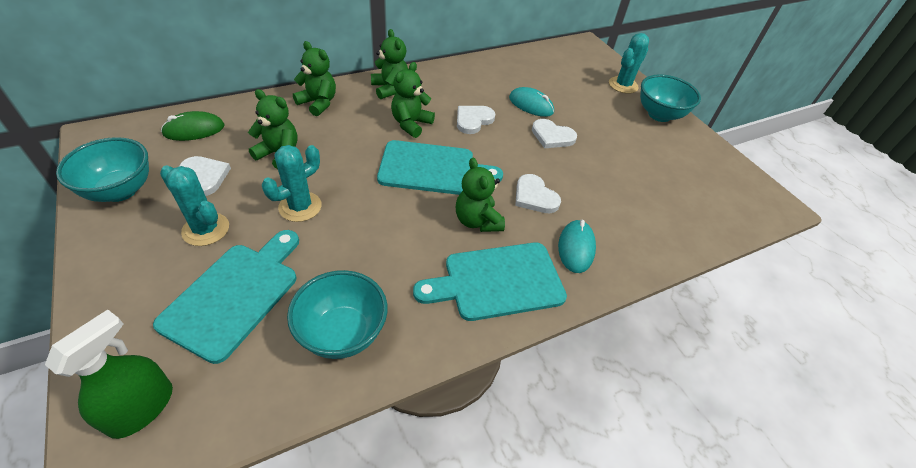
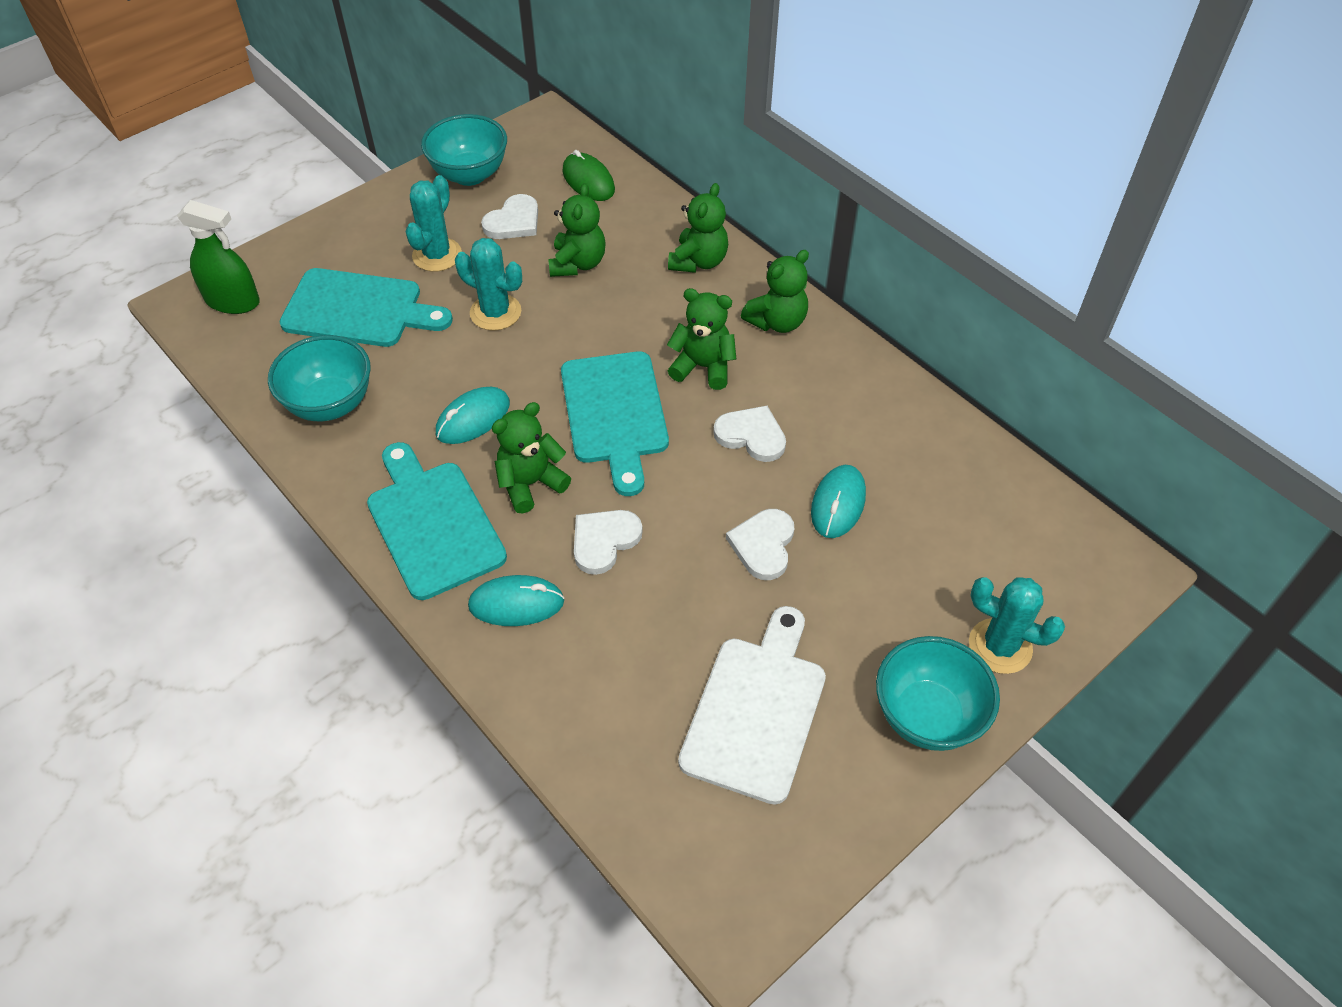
camera: 80 degrees right, 5 degrees up
none -> turquoise mouse [436,387,510,444]
none -> white cutting board [678,606,826,805]

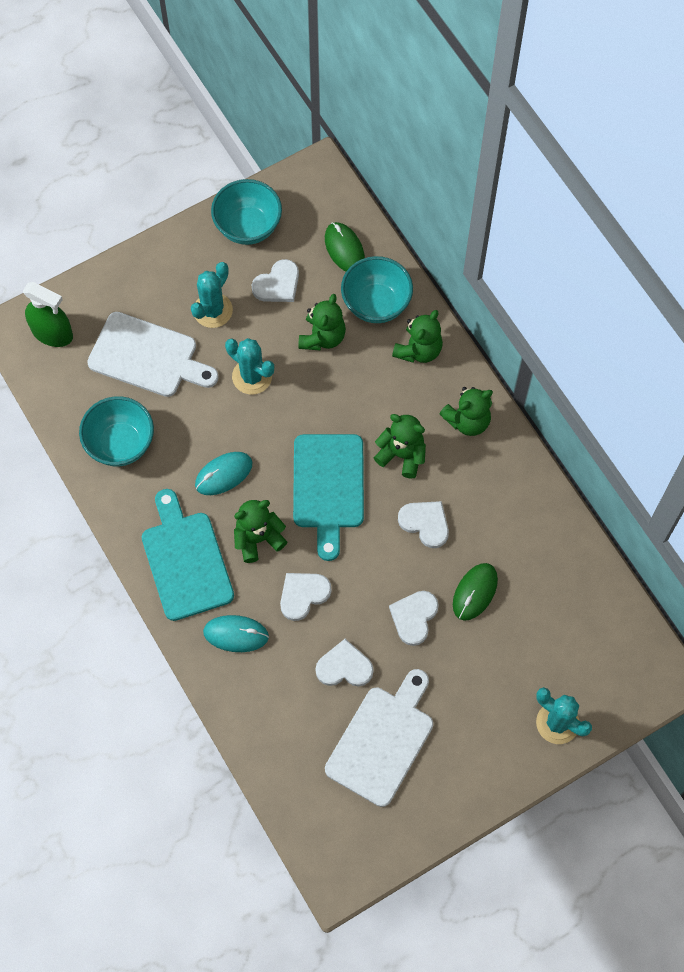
camera: 10 degrees right, 15 degrees up
turquoise cutting board [279,268,453,347] -> white cutting board [87,312,219,397]
turquoise mouse [811,465,866,538] -> green mouse [453,563,498,621]
turquoise bowl [876,636,1000,751] -> turquoise bowl moved to [341,256,413,323]
none -> white heart [315,639,374,686]

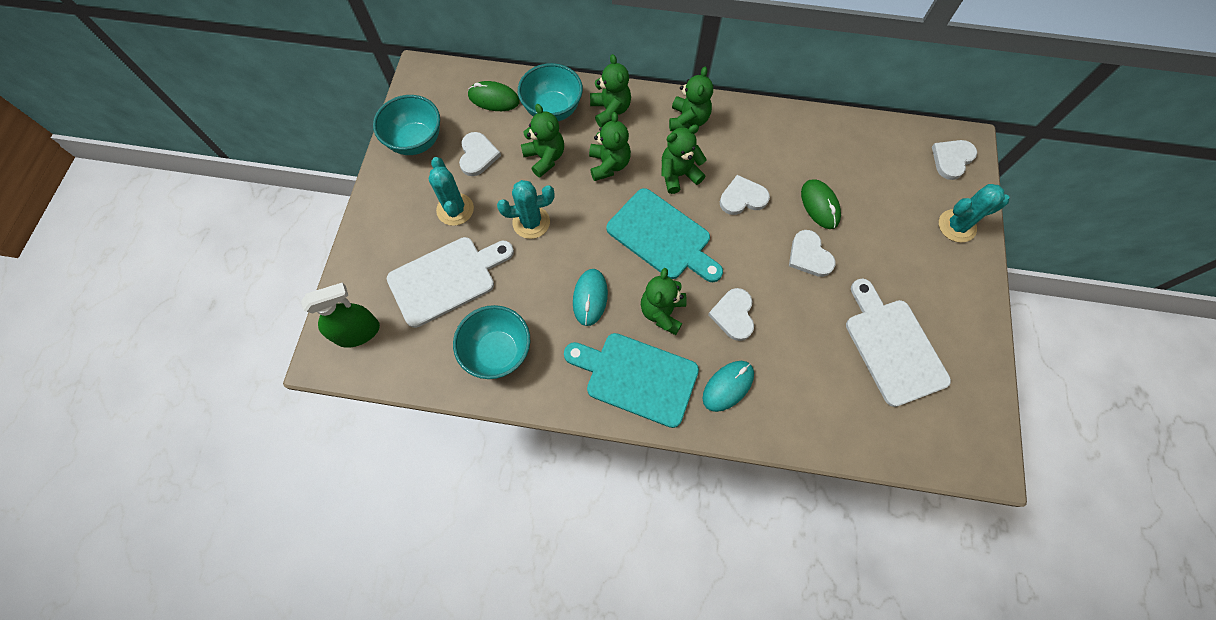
camera: 50 degrees left, 0 degrees up
white heart [315,639,374,686] -> white heart moved to [932,140,977,180]
none -> green teddy bear [589,112,631,181]

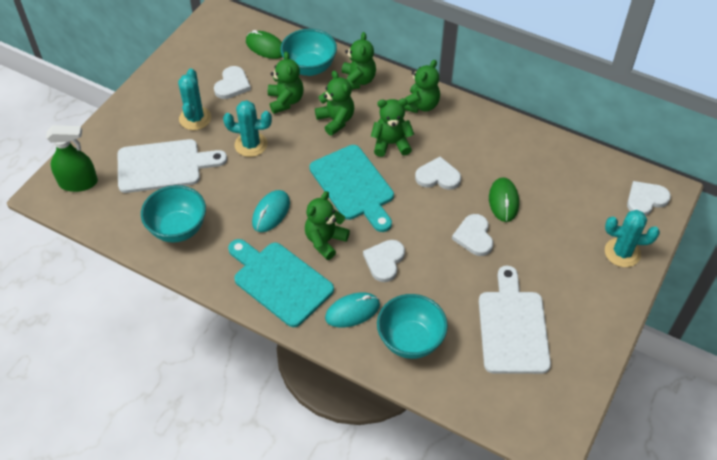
camera: 20 degrees right, 15 degrees down
turquoise bowl [373,95,440,155] -> turquoise bowl moved to [377,294,448,359]
green teddy bear [589,112,631,181] -> green teddy bear turned 45 degrees counterclockwise [315,71,354,136]

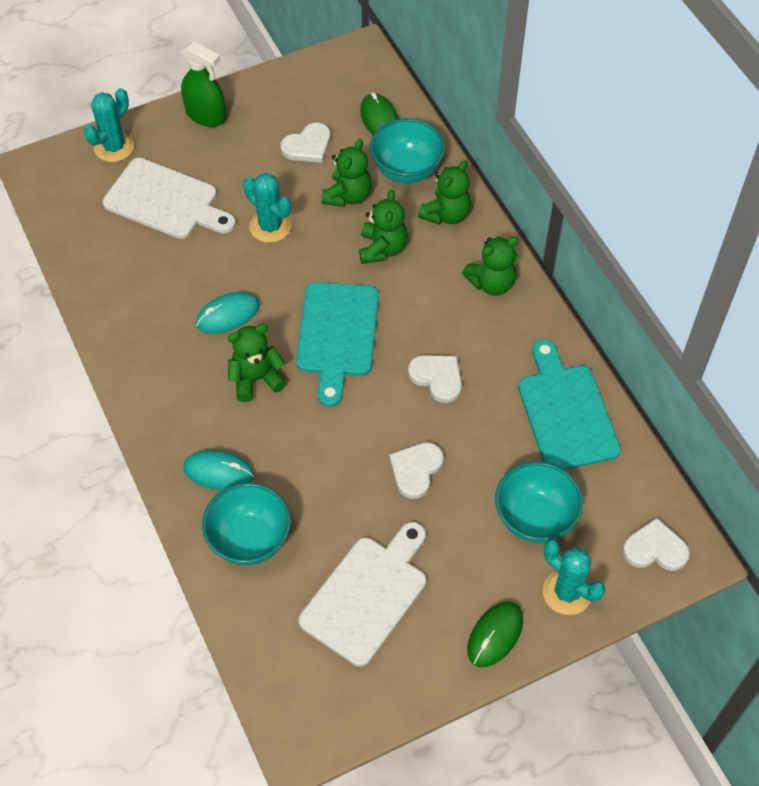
camera: 35 degrees right, 5 degrees up
green spray bottle [46,125,98,192] -> green spray bottle moved to [181,41,226,127]
turquoise bowl [141,185,206,243] -> turquoise bowl moved to [495,461,583,543]
turquoise cactus [178,68,211,130] -> turquoise cactus moved to [84,88,134,162]
turquoise cutting board [228,239,334,327] -> turquoise cutting board moved to [518,340,621,470]
white heart [363,240,405,282] -> none
green teddy bear [371,99,414,157] -> none
green mouse [489,177,519,222] -> green mouse moved to [467,602,523,667]

